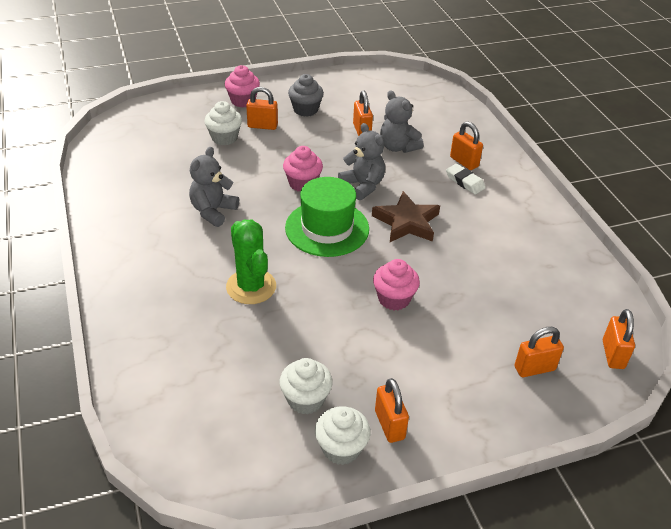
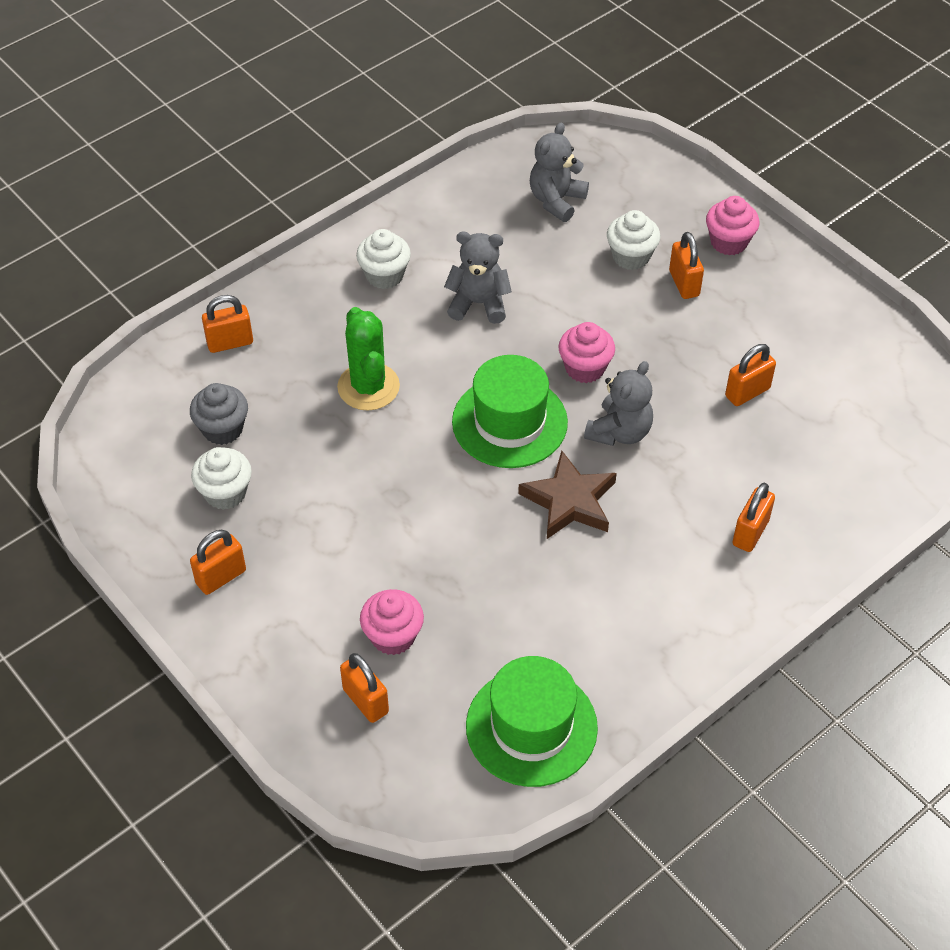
camera: 70 degrees right, 10 degrees up
green cactus [226,220,276,304] -> green cactus turned 60 degrees counterclockwise [337,307,400,411]
grey cupcake [288,74,324,117] -> grey cupcake moved to [190,383,248,445]
white cupcake [315,406,371,465] -> white cupcake moved to [356,229,411,289]
pink cupcake [373,259,420,310] -> pink cupcake moved to [360,589,424,655]
grey teddy bear [380,90,424,153] -> grey teddy bear moved to [530,122,589,222]
white eraser [446,164,486,194] -> none
orange padlock [603,309,635,369] -> orange padlock moved to [202,295,253,353]
none -> green hat [466,656,598,787]

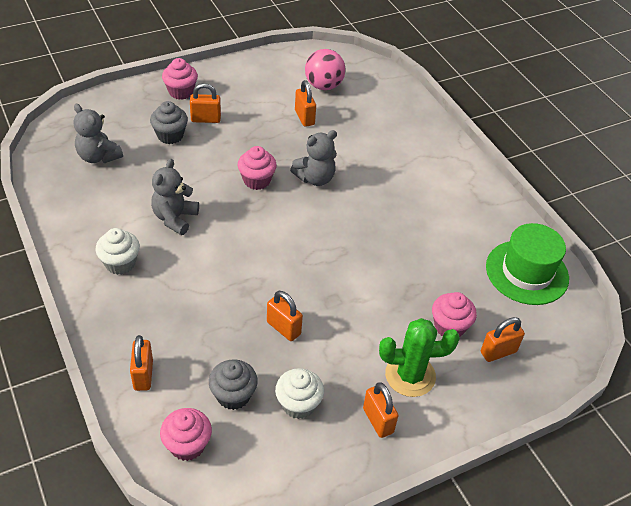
camera: 80 degrees left, 5 degrees down
green cactus [337,307,400,411] -> green cactus moved to [379,318,460,397]
green hat [452,355,568,468] -> none
brown star [518,451,617,539] -> none
grey teddy bear [584,361,653,446] -> grey teddy bear turned 105 degrees clockwise [290,130,337,186]
white cupcake [607,210,660,270] -> grey cupcake [150,101,188,144]
orange padlock [732,482,775,552] -> orange padlock moved to [267,291,303,341]
none -> pink cupcake [160,408,212,461]
none -> pink ball [305,49,346,90]

